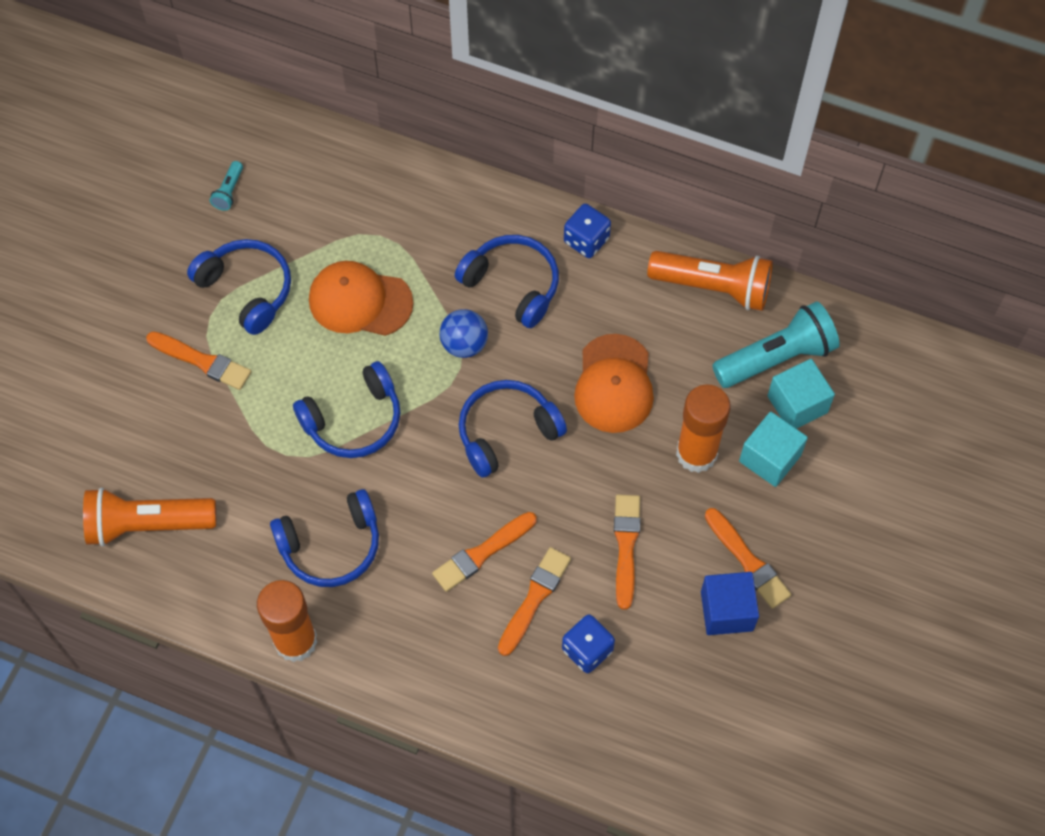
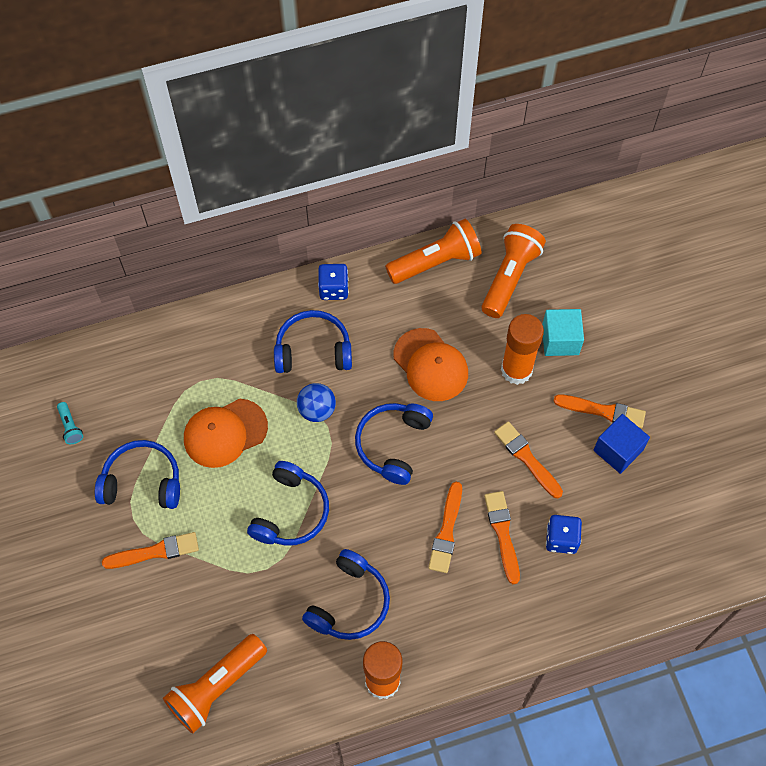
camera: 40 degrees left, 0 degrees up
turquoise flashlight [712,301,840,388] -> orange flashlight [481,224,546,318]
turquoise cube [767,359,835,429] -> none

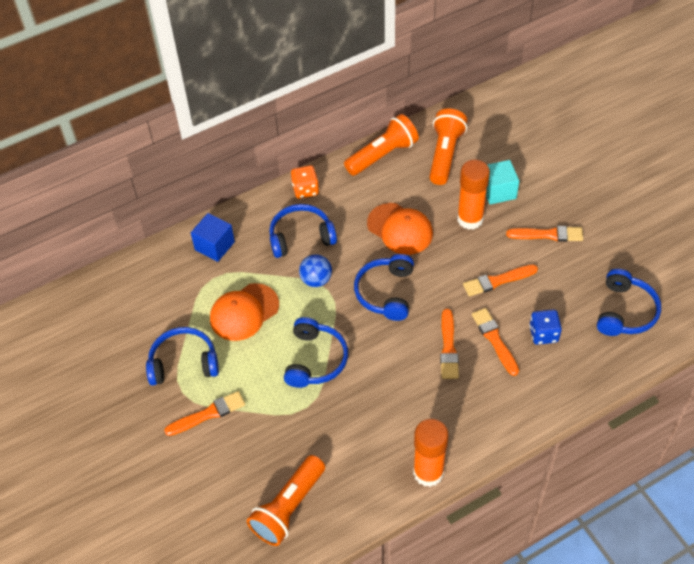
camera: 10 degrees left, 10 degrees down
turquoise flashlight [57,402,83,444] -> none
blue headphones [302,549,390,640] -> blue headphones moved to [597,269,661,336]
blue dice [318,264,349,300] -> orange dice [291,165,319,199]
orange brush [494,421,563,498] -> orange brush turned 60 degrees counterclockwise [463,265,538,296]
blue cube [593,414,650,474] -> blue cube moved to [191,213,235,262]

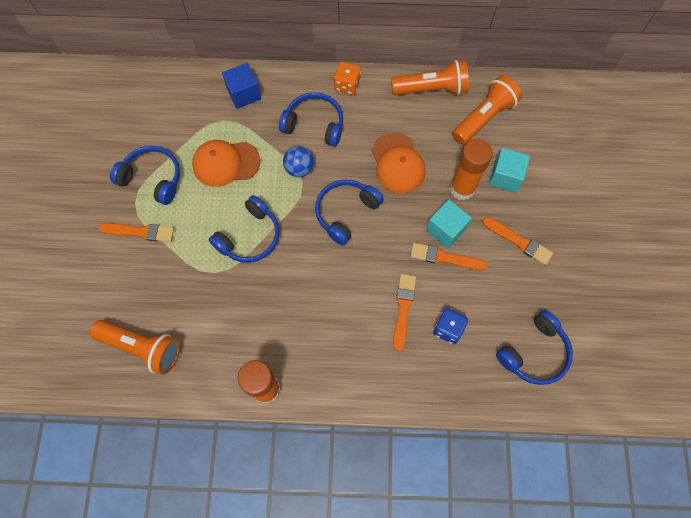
camera: 30 degrees right, 15 degrees up
orange flashlight [247,455,325,546] -> orange flashlight turned 135 degrees counterclockwise [90,320,180,375]
orange brush [440,309,459,379] -> none
none -> turquoise cube [426,200,472,248]

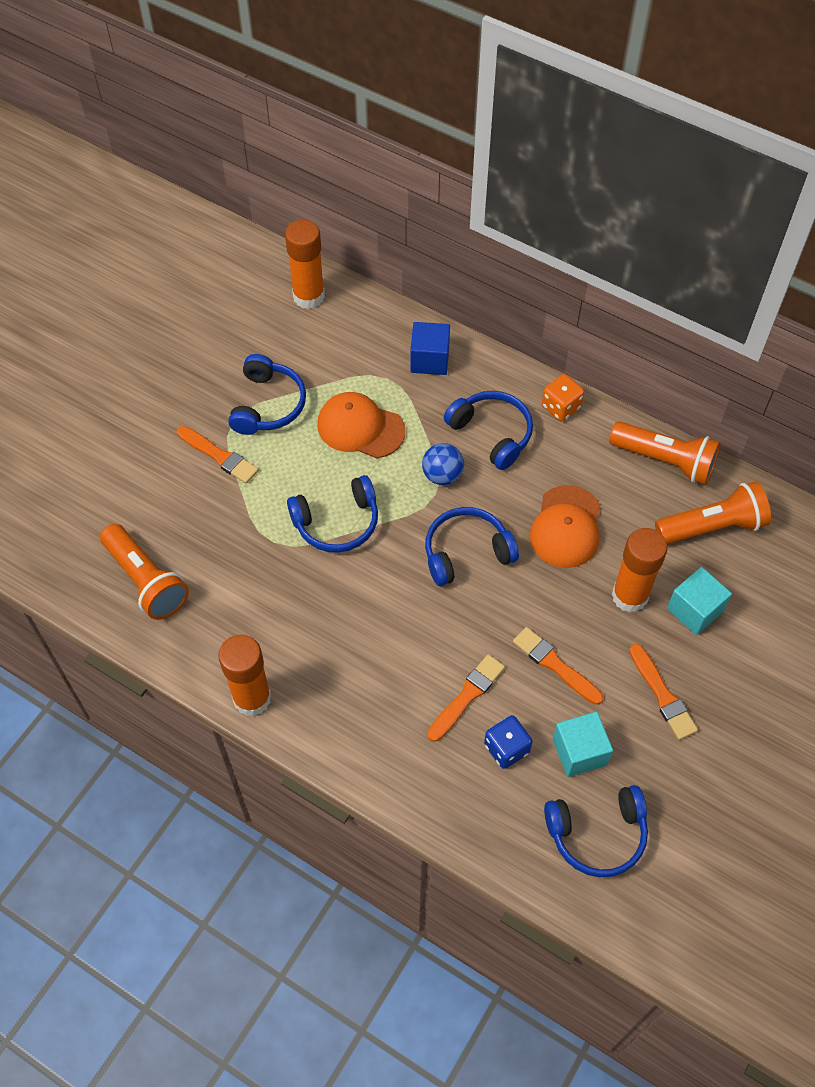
camera: 30 degrees right, 10 degrees down
blue headphones [110,146,180,205] -> blue headphones turned 45 degrees clockwise [228,354,306,435]
turquoise cube [426,200,472,248] -> turquoise cube moved to [553,712,613,777]
none -> orange glue stick [285,220,325,309]

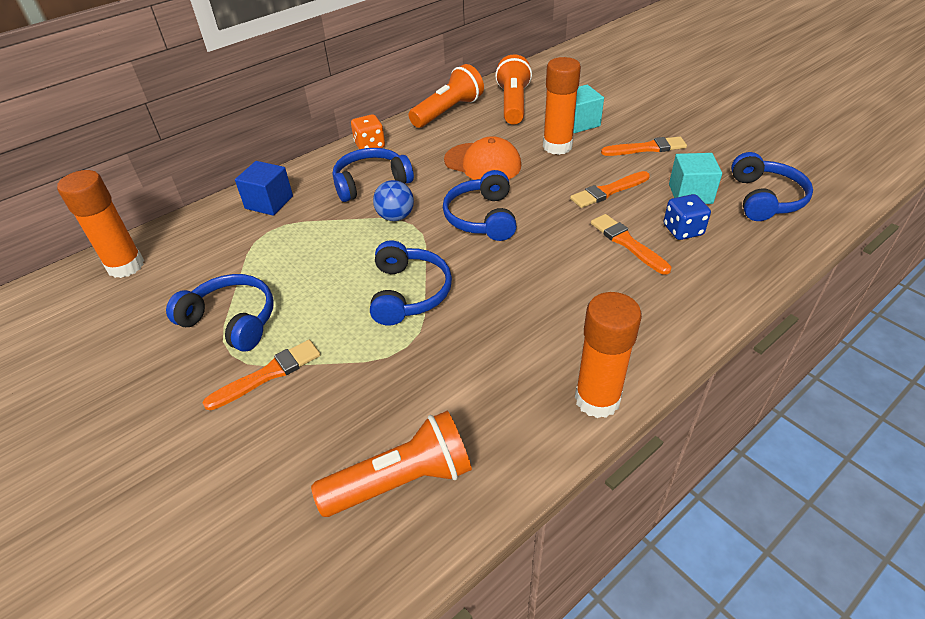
camera: 70 degrees left, 15 degrees down
orange cap [317,392,405,458] -> none

